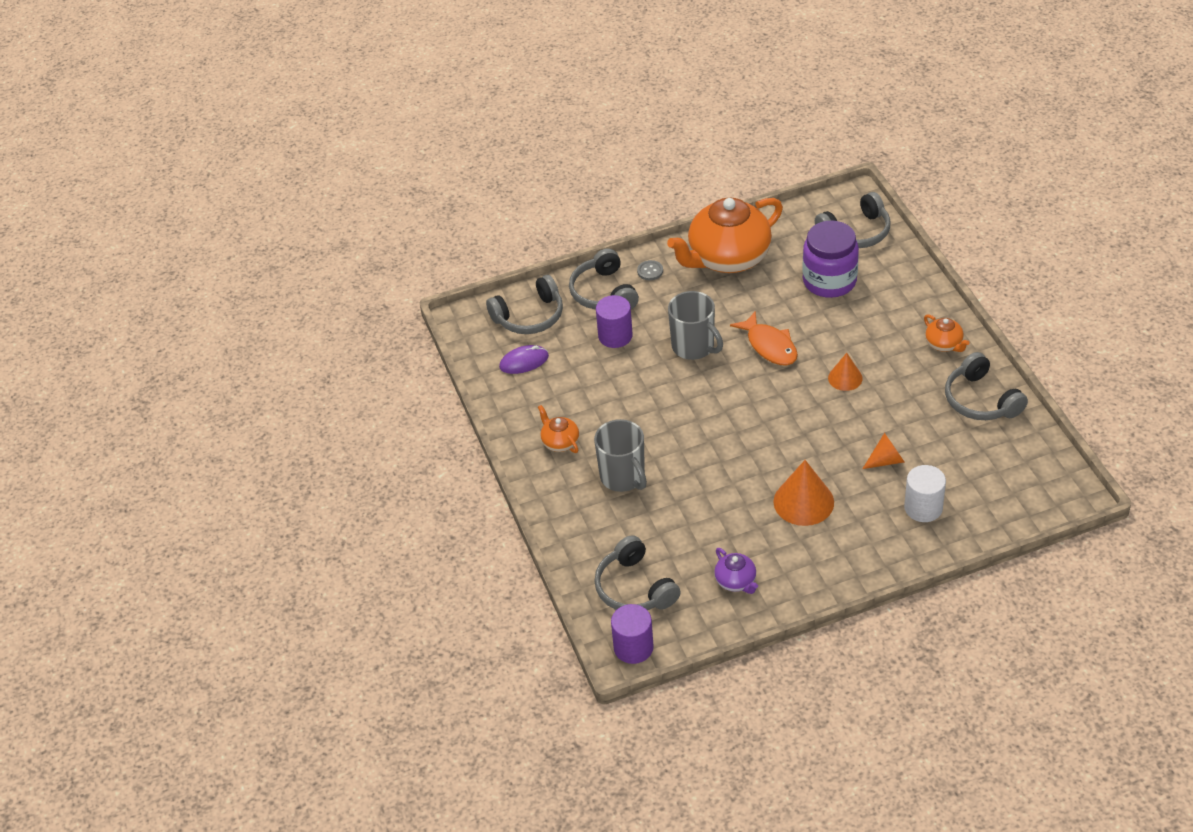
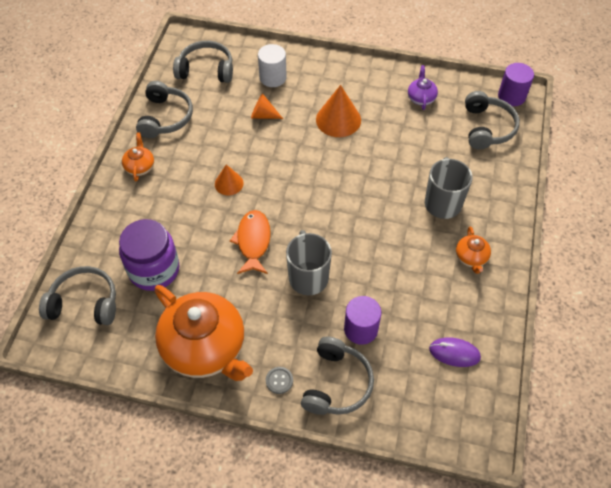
camera: 150 degrees left, 10 degrees up
grey headphones [486,275,563,334] -> grey headphones moved to [173,41,233,83]
orange teapot [667,197,783,273] -> orange teapot turned 45 degrees clockwise [155,285,253,381]

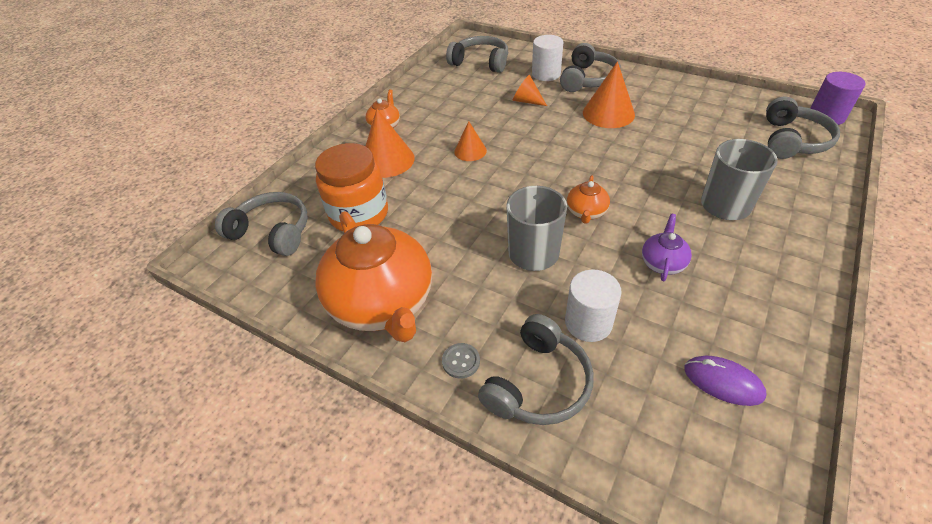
camera: 20 degrees right, 10 degrees down
purple jar [119,219,179,291] -> orange jar [315,143,388,232]
grey headphones [136,81,193,138] -> grey headphones moved to [560,43,621,92]
orange fish [230,210,271,274] -> none
purple cylinder [344,296,381,345] -> white cylinder [565,270,622,342]
purple teapot [408,65,438,110] -> purple teapot moved to [642,214,692,281]
orange teapot [456,226,491,274] -> orange teapot moved to [567,176,610,224]
none -> orange cone [366,109,415,178]

